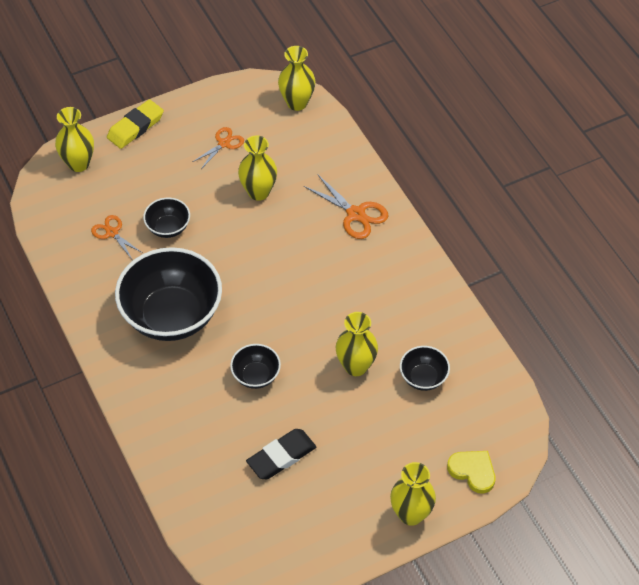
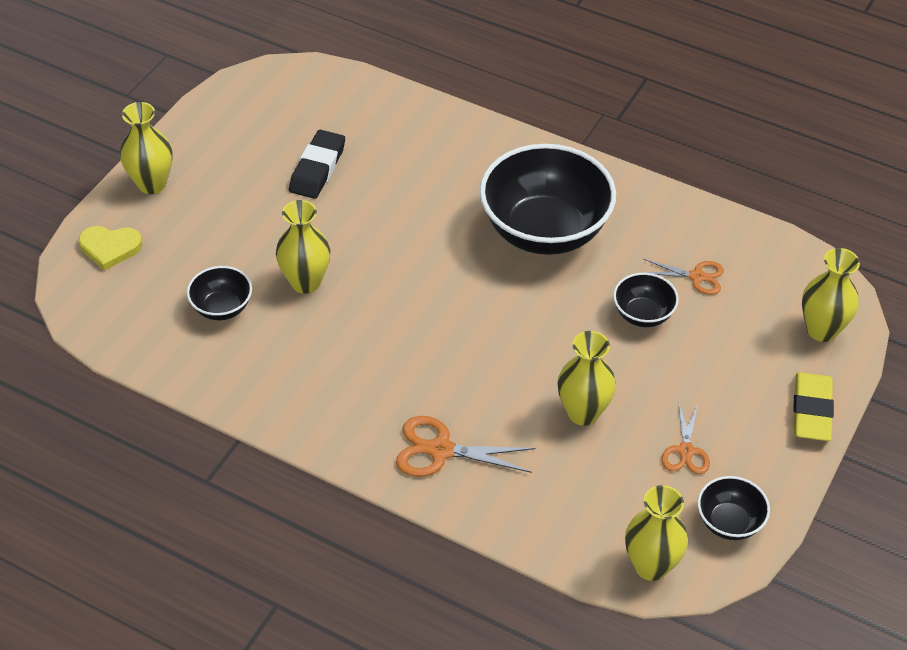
camera: 145 degrees right, 5 degrees down
black bowl [230,344,281,389] -> black bowl moved to [698,476,770,540]

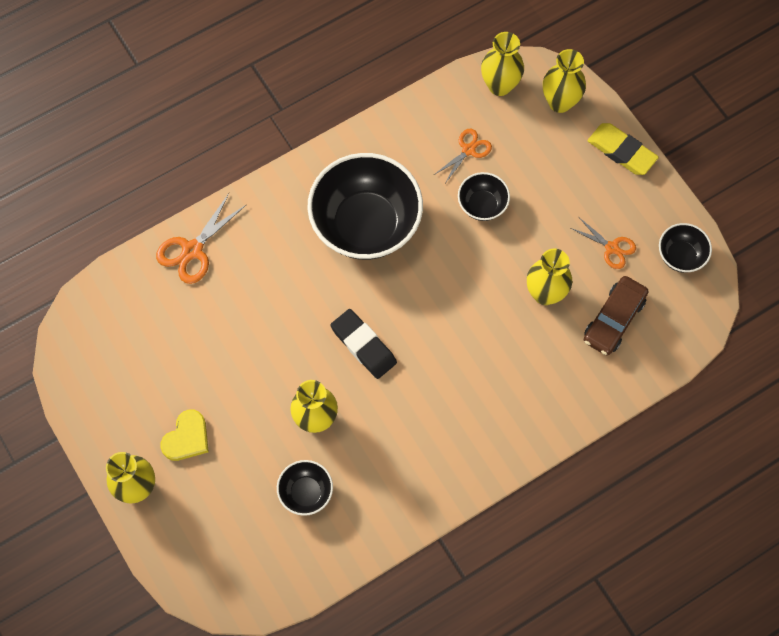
camera: 60 degrees left, 20 degrees up
yellow heart [79,226,142,271] -> yellow heart moved to [160,410,209,461]
black eraser [289,130,345,199] -> black eraser moved to [330,309,397,379]
orange scissors [396,416,535,477] -> orange scissors moved to [156,193,247,284]
yellow vase [625,485,688,581] -> yellow vase moved to [481,32,524,96]
none -> brown car [584,276,649,355]

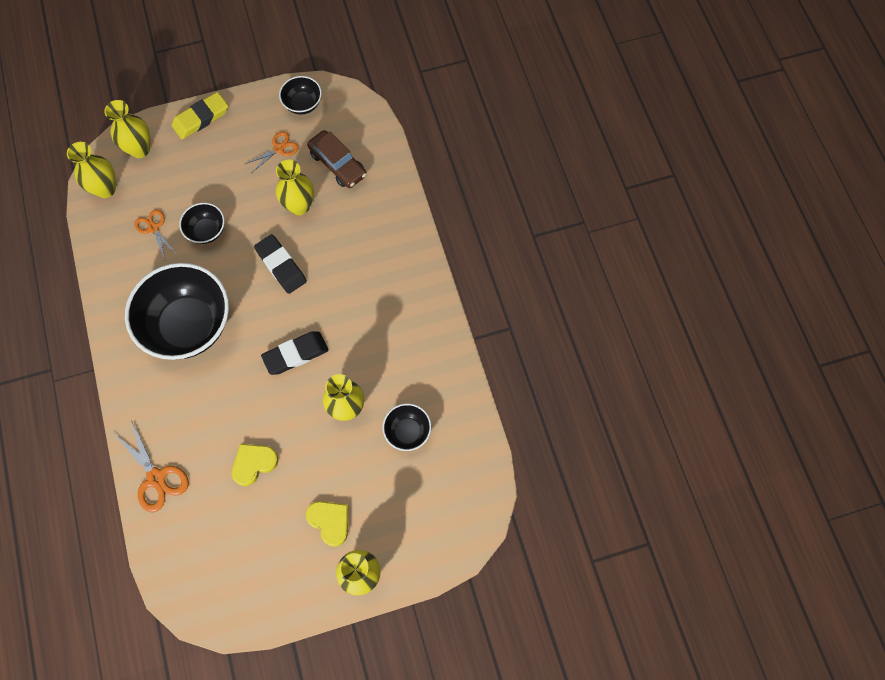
camera: 75 degrees left, 0 degrees up
none -> yellow heart [232,444,278,486]
none -> black eraser [254,234,307,294]

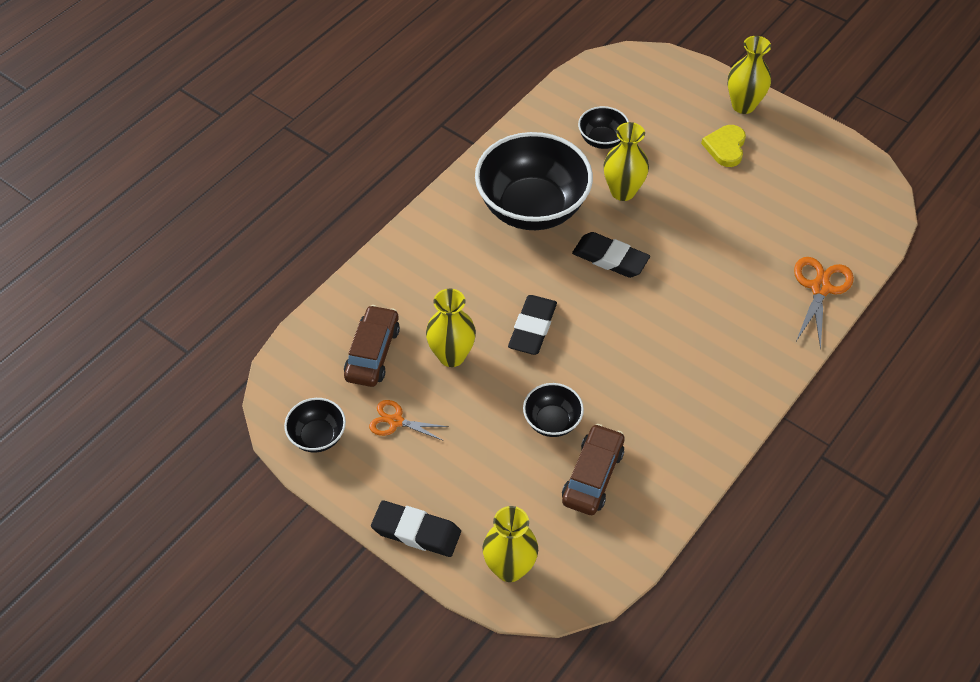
camera: 125 degrees left, 15 degrees down
yellow vase [67,142,116,198] -> none
black bowl [125,263,229,360] -> black bowl moved to [475,132,593,230]
orange scissors [134,209,176,259] -> brown car [562,424,625,515]
yellow eraser [171,92,228,139] -> black eraser [371,500,461,557]
yellow heart [232,444,278,486] -> none

